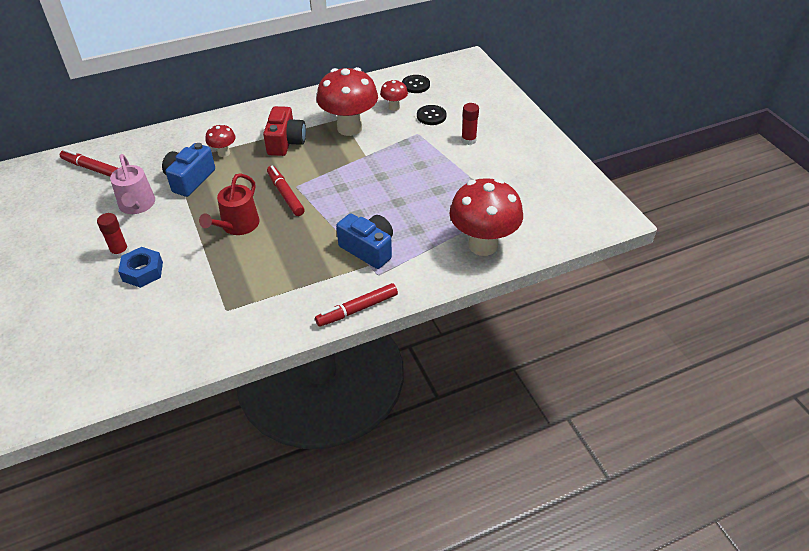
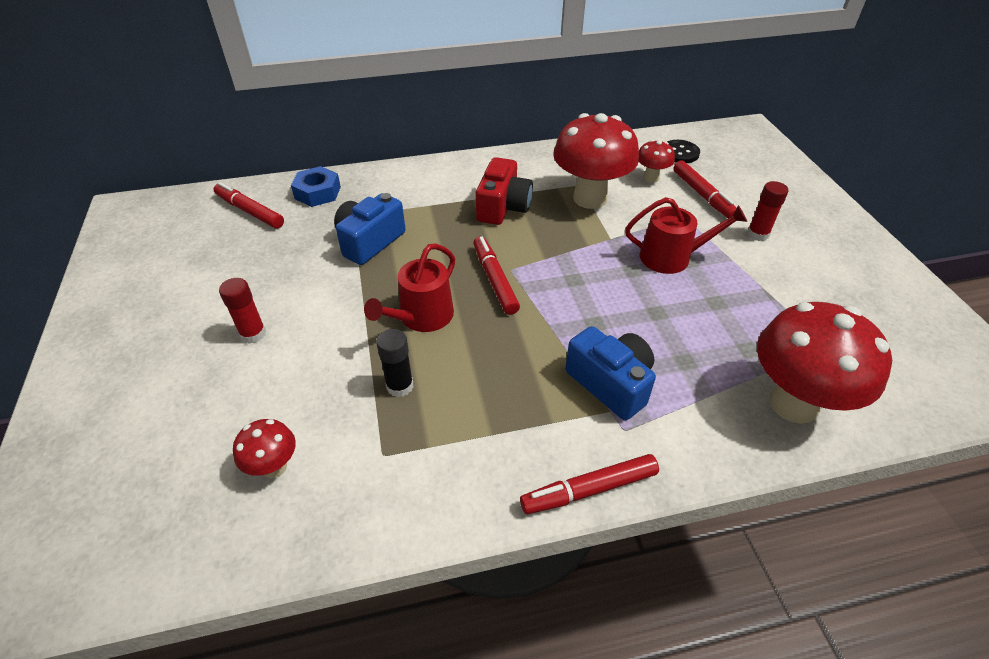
camera: 10 degrees right, 0 degrees up
pink watering can [110,154,155,214] -> none
blue nut [118,247,163,288] -> blue nut moved to [291,166,341,207]
red mushroom [206,124,236,157] -> red mushroom moved to [233,419,296,478]
black button [417,105,447,125] -> red marker [673,161,736,218]
none -> black glue stick [376,329,413,397]
none -> red watering can [625,197,747,274]

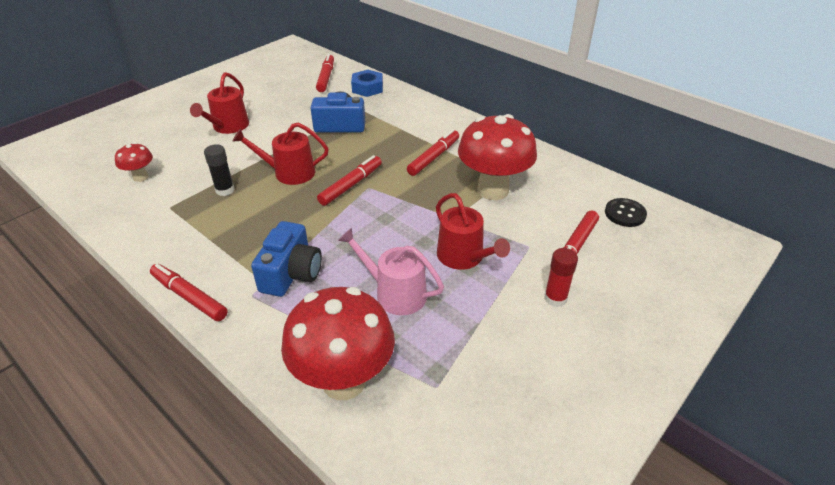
camera: 55 degrees right, 5 degrees down
red glue stick [219,278,266,344] -> red watering can [190,72,249,134]
red camera [476,157,533,225] -> red marker [407,129,459,176]
red mushroom [639,140,675,183] -> none
none -> pink watering can [338,228,444,315]

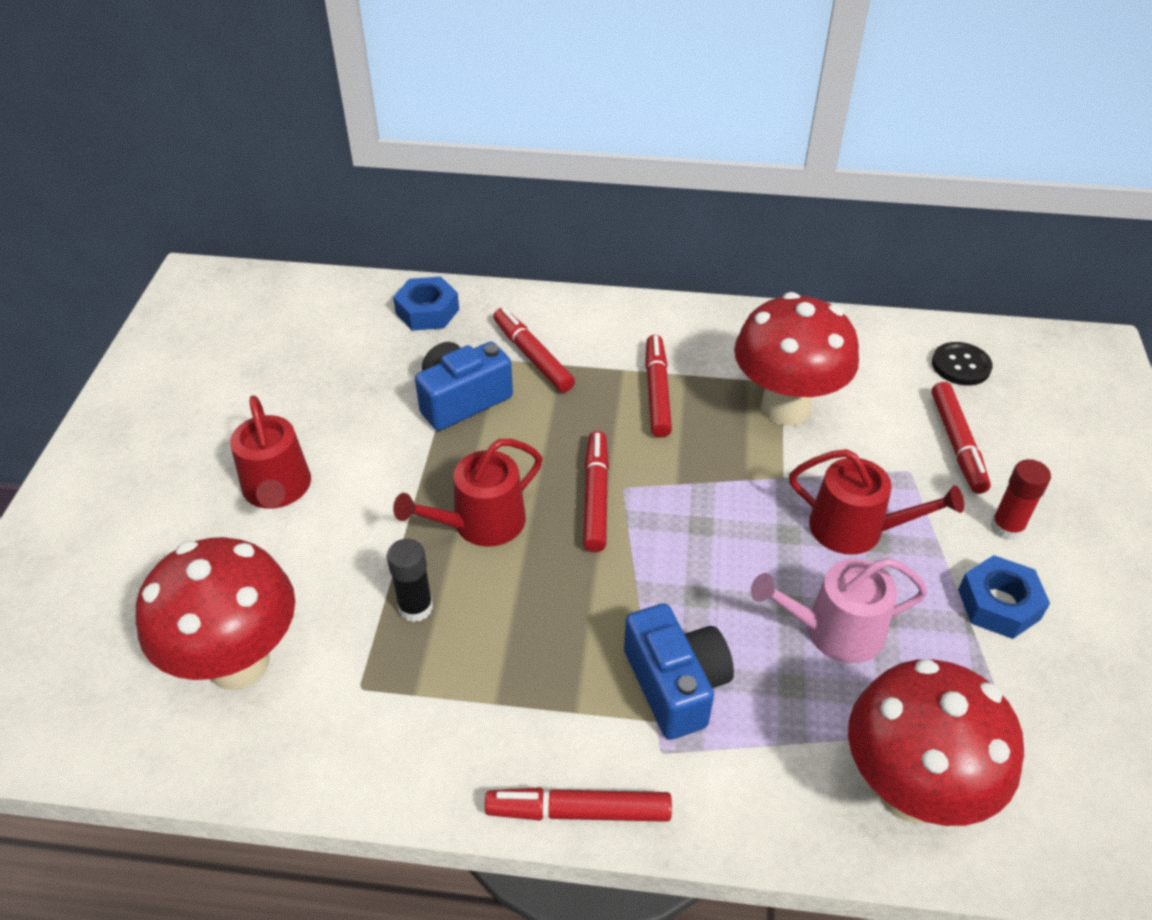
camera: 35 degrees left, 5 degrees up
red mushroom [115,142,153,182] -> red mushroom [136,537,295,690], size x2.11
red marker [316,54,334,92] -> red marker moved to [493,308,575,392]
none -> blue nut [958,555,1050,639]

